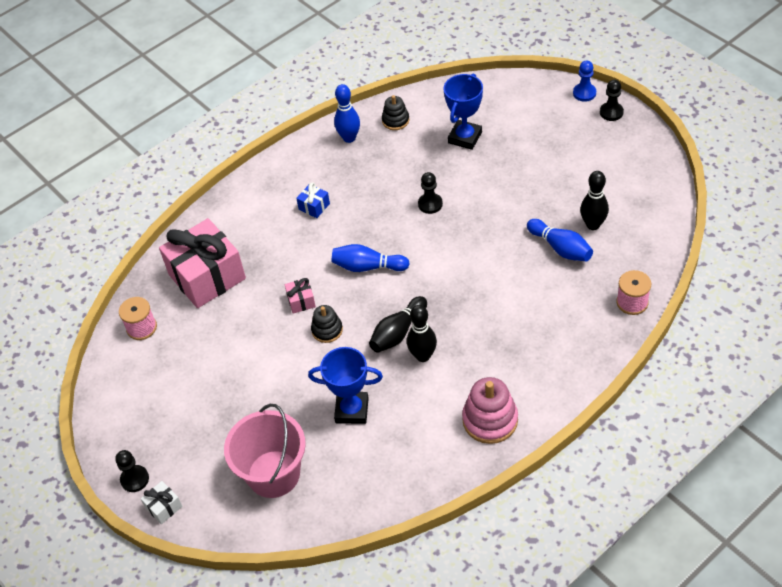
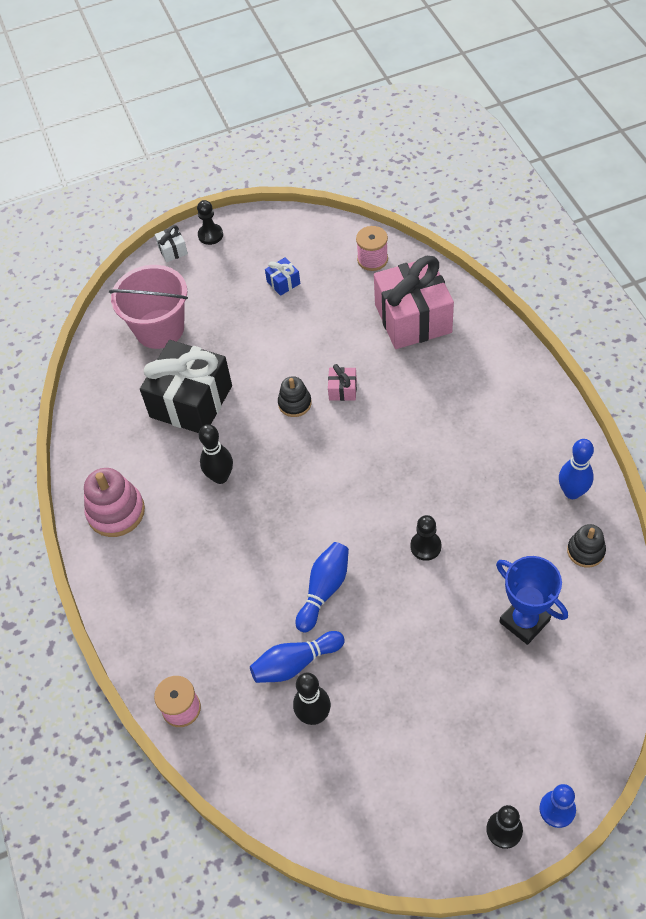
camera: 110 degrees right, 5 degrees up
blue gift [296,182,330,218] -> blue gift moved to [265,257,300,296]
blue trophy [308,347,383,424] -> black gift [140,340,232,433]
blue bowling pin [331,244,410,272] -> blue bowling pin moved to [296,542,349,633]
black bowling pin [369,296,427,353] -> none

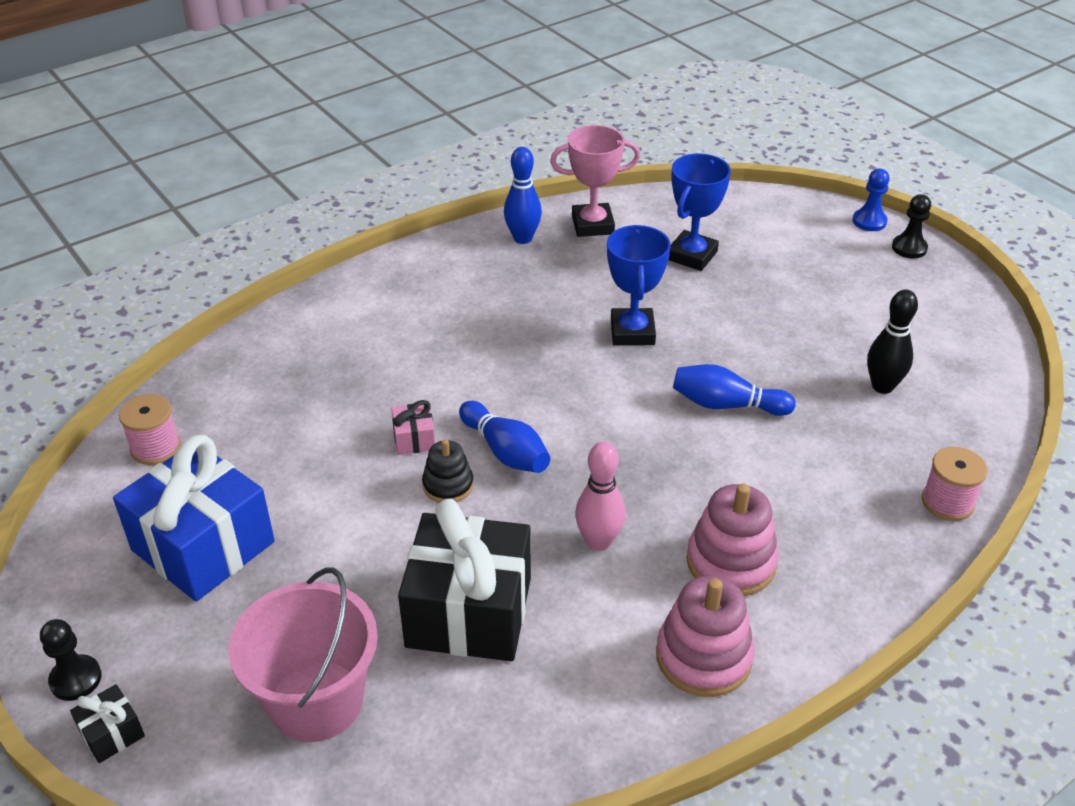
camera: 110 degrees left, 15 degrees down
white gift [155,225,188,262] -> black gift [70,684,145,763]
black bowling pin [199,424,233,484] -> pink bowling pin [575,442,625,551]
blue bowling pin [250,631,345,683] -> blue bowling pin moved to [459,401,550,473]
blue gift [265,257,300,296] -> blue gift [113,435,275,601], size x2.42
pink gift [374,256,454,349] -> none
black pawn [410,515,442,561] -> blue trophy [607,225,671,346]
black stacking toy [567,524,606,568] -> pink trophy [550,125,640,237]
none -> pink stacking toy [687,484,779,596]

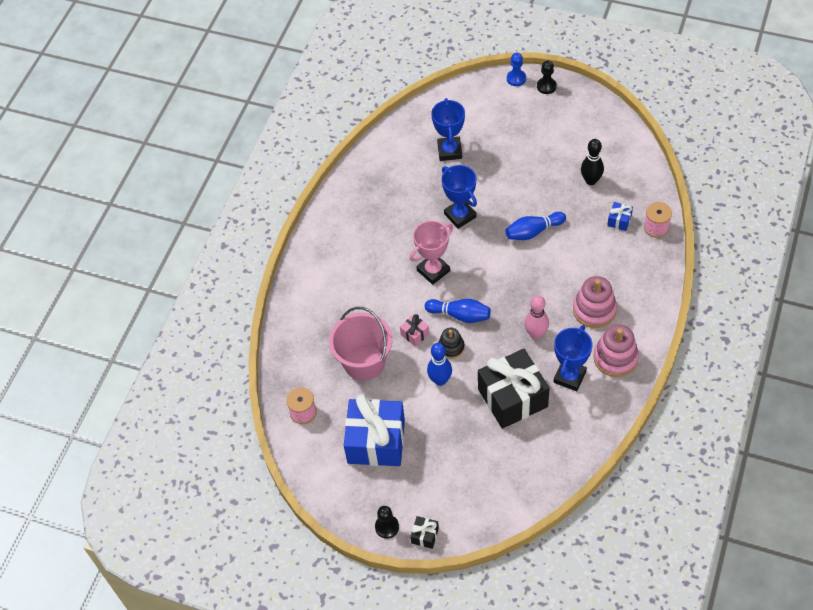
camera: 30 degrees left, 15 degrees up
pink bucket [228,568,378,742] -> pink bucket moved to [329,307,392,381]
blue bowling pin [504,147,542,244] -> blue bowling pin moved to [427,343,452,386]
pink trophy [550,125,640,237] -> pink trophy moved to [410,221,453,285]
none -> blue trophy [554,325,592,391]
none -> blue gift [607,202,633,231]

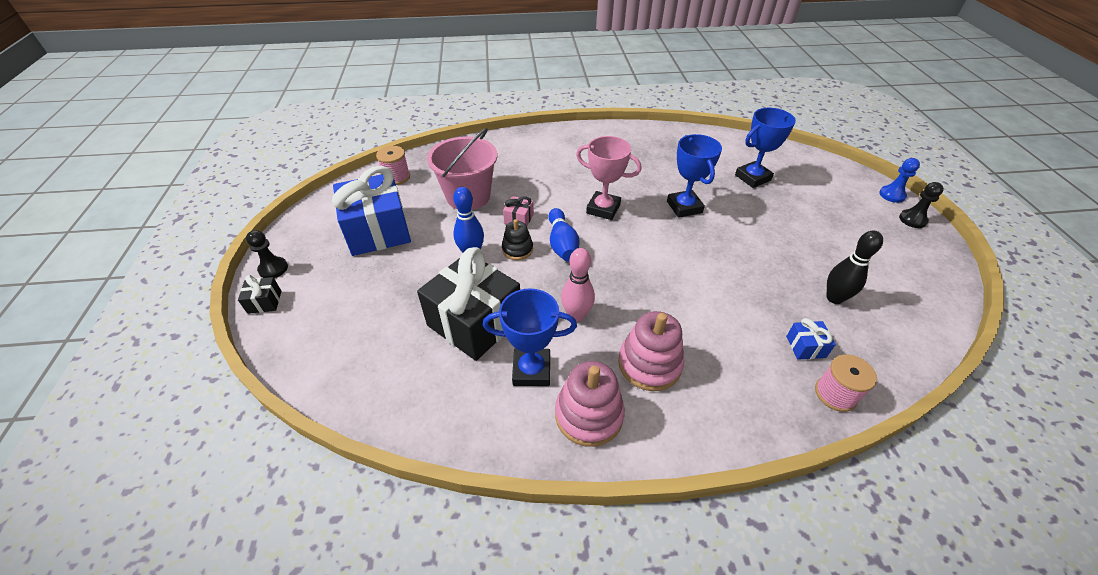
camera: 60 degrees right, 10 degrees down
blue trophy [442,165,477,229] -> blue trophy turned 45 degrees counterclockwise [667,134,722,218]
blue bowling pin [505,212,566,240] -> none

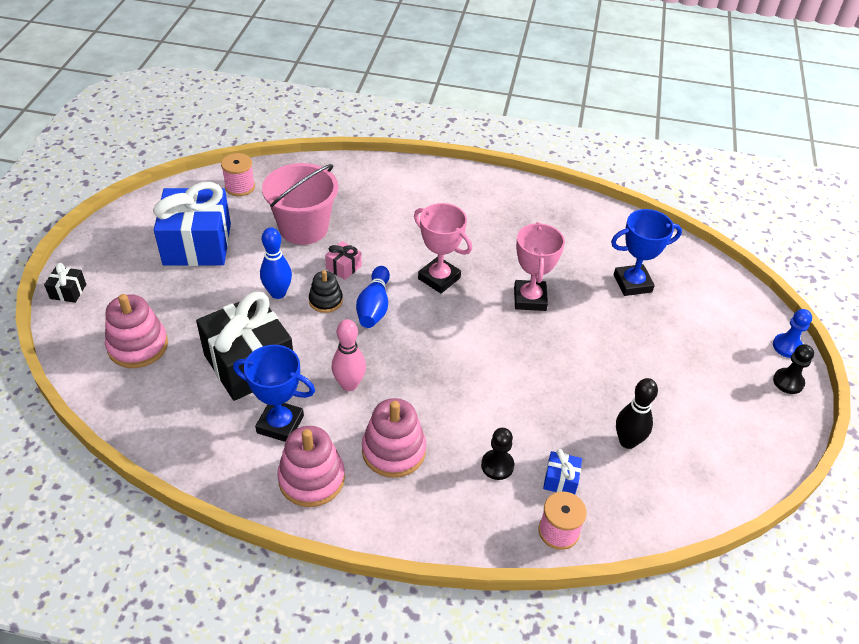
camera: 15 degrees right, 0 degrees up
black pawn [246,230,288,278] -> black pawn moved to [481,428,514,480]
blue trophy [667,134,722,218] -> pink trophy [514,222,565,311]
none -> pink stacking toy [105,294,168,368]

